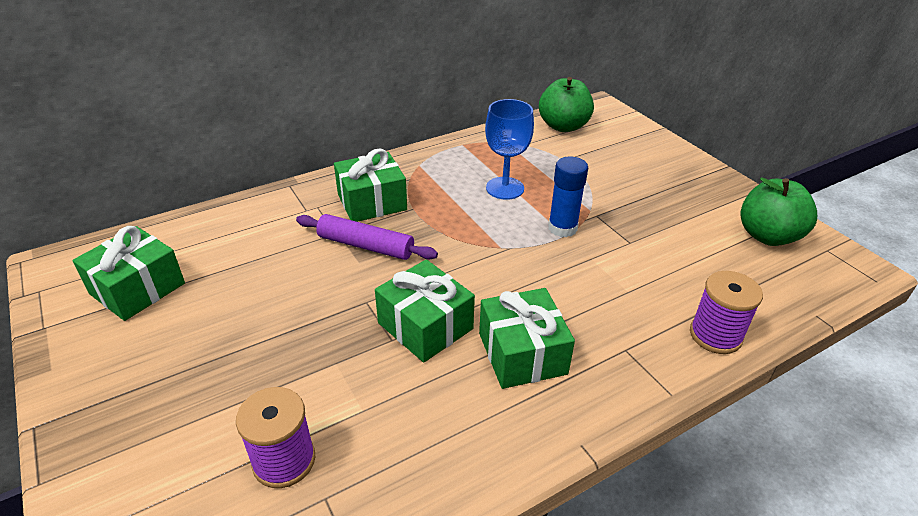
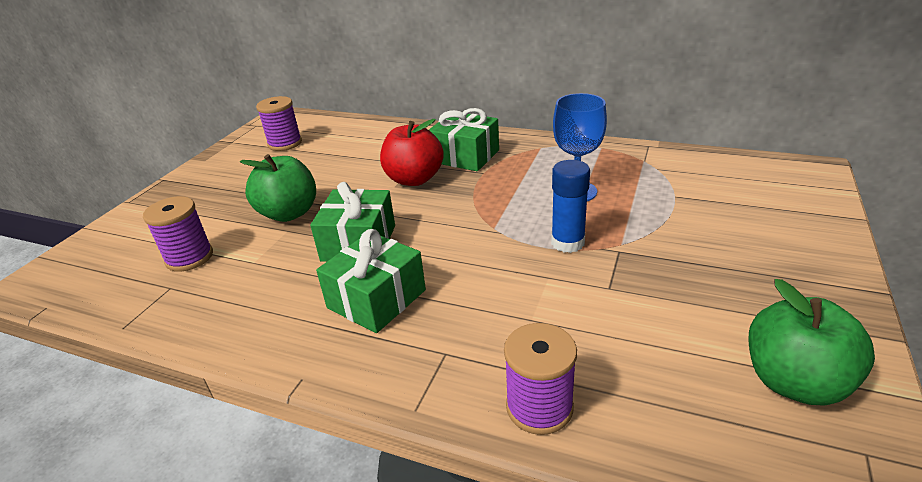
camera: 55 degrees right, 5 degrees down
green gift [72,226,185,321] -> purple spool [256,96,302,151]
purple rolling pin [296,214,438,260] -> red apple [380,119,444,186]
green apple [539,77,594,132] -> green apple moved to [240,154,316,222]

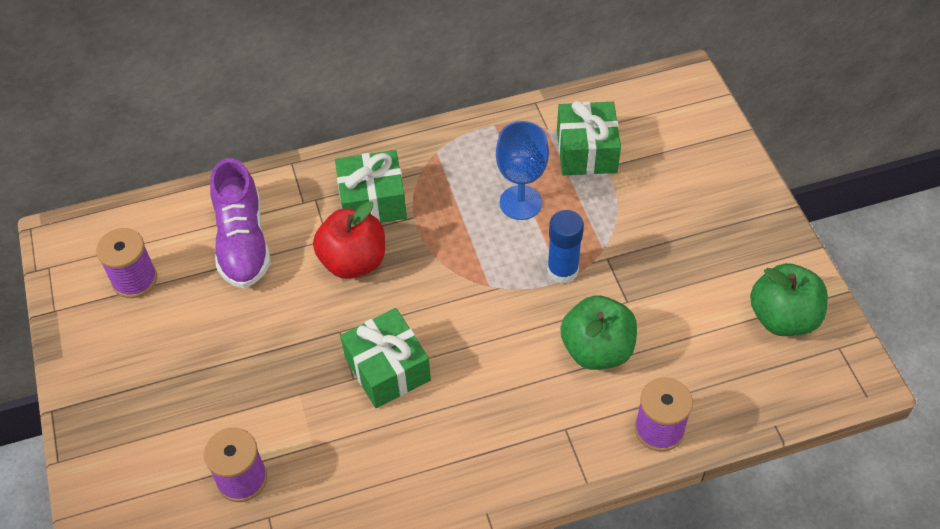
camera: 40 degrees left, 20 degrees up
green apple [240,154,316,222] -> green apple moved to [561,295,637,370]
green gift [316,229,426,333] -> green gift moved to [557,101,621,176]
none -> purple shoe [210,158,271,288]

